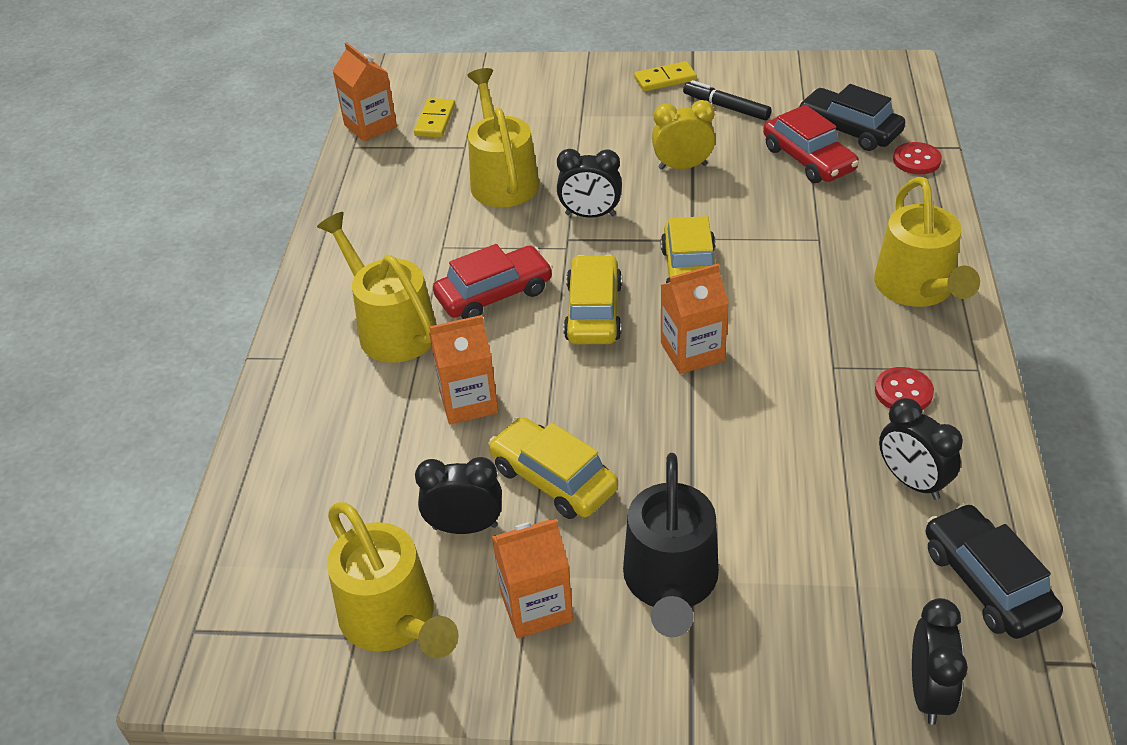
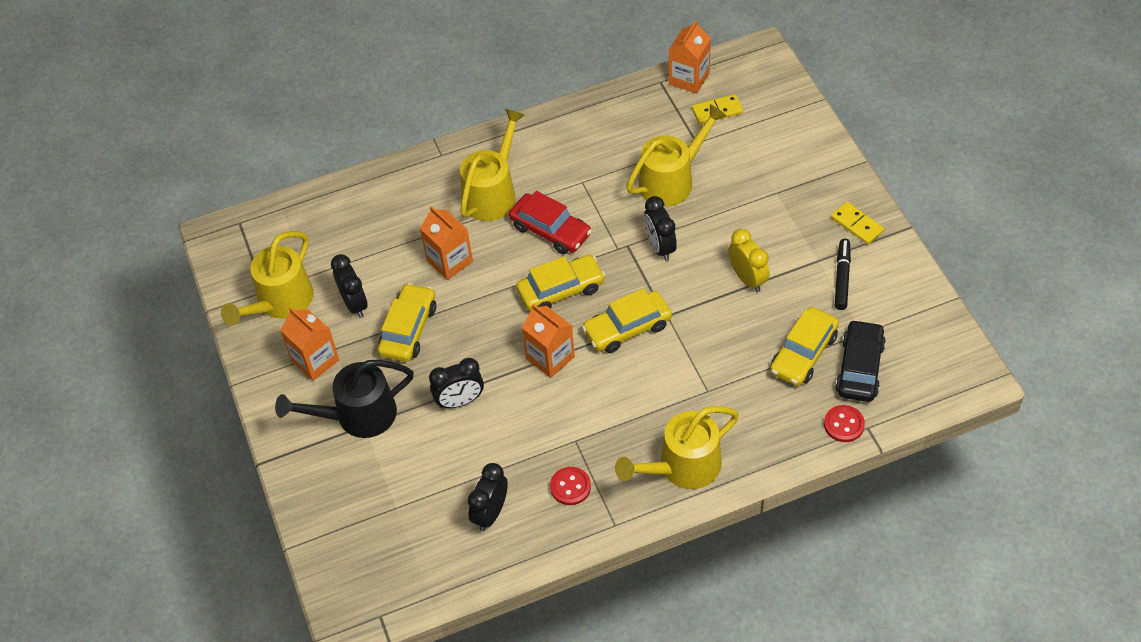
camera: 65 degrees right, 10 degrees up
red car [763,105,859,183] -> yellow car [770,307,839,386]
black clock [912,598,968,725] -> black clock moved to [429,358,484,409]
black car [926,503,1063,639] -> none

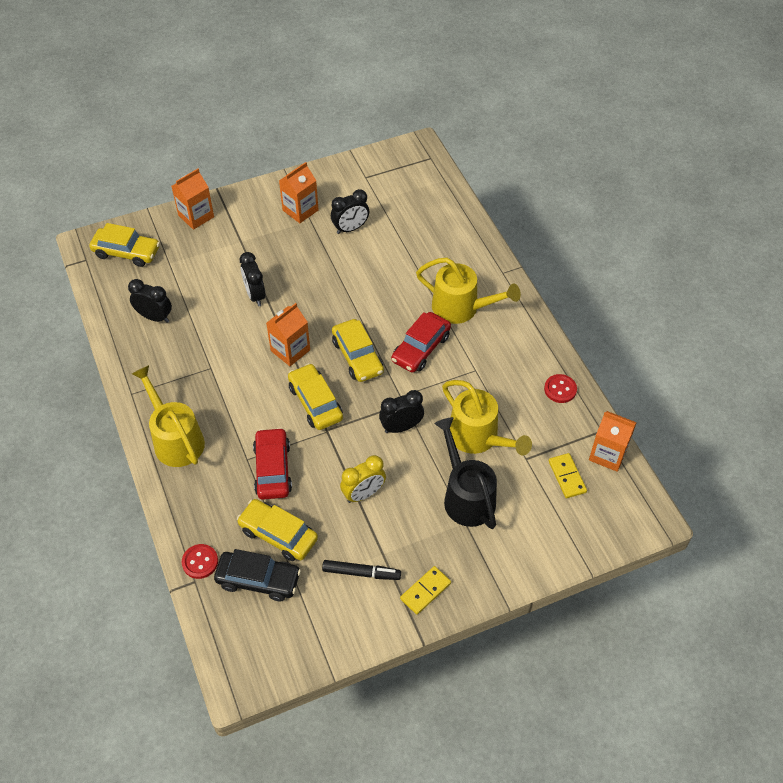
camera: 85 degrees right, 0 degrees up
yellow watering can [221,231,313,325] -> none
black watering can [275,360,414,438] -> black watering can moved to [434,417,497,529]
yellow car [378,283,436,362] -> yellow car moved to [89,223,160,267]
orange carton [420,206,473,280] -> orange carton moved to [171,169,214,230]
red button [550,467,591,505] -> red button moved to [544,374,577,403]
none -> red car [253,427,292,500]

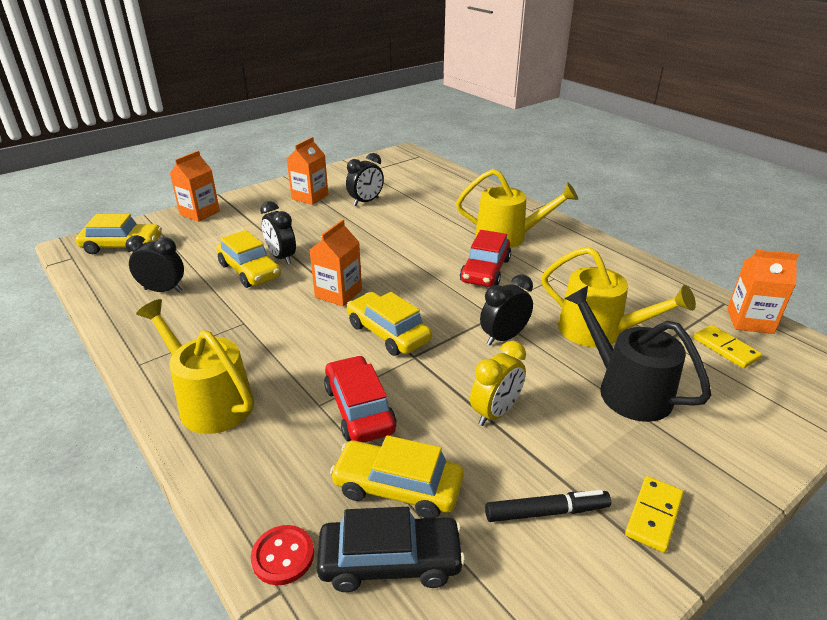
camera: 15 degrees left, 20 degrees down
yellow car [332,319,384,382] -> yellow car moved to [216,230,281,288]
red button [544,374,577,403] -> none

